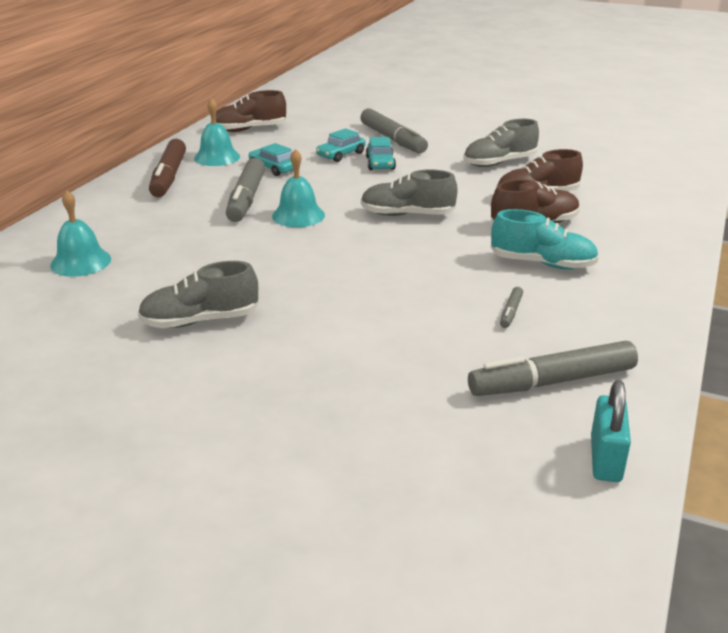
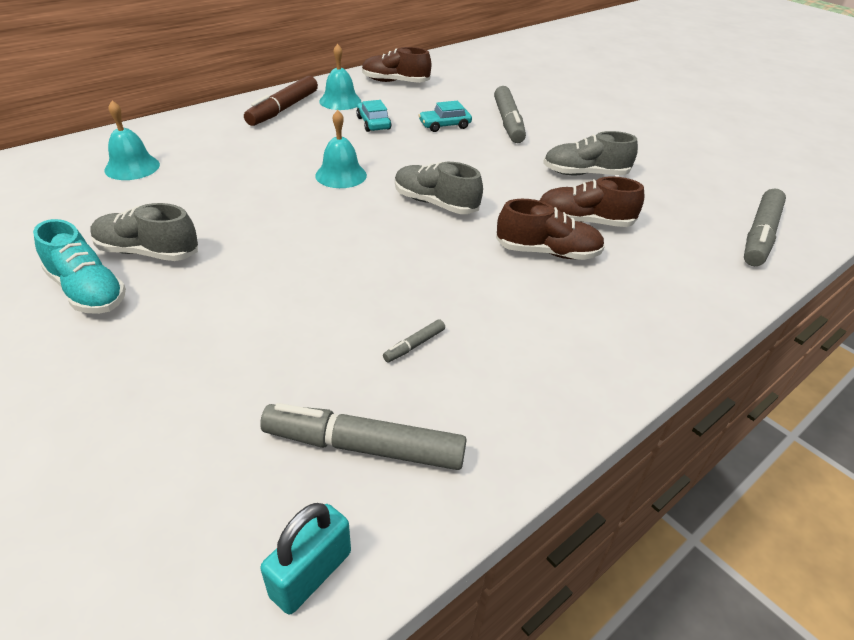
camera: 25 degrees right, 10 degrees up
grey marker [226,158,265,222] -> grey marker moved to [744,188,786,266]
turquoise car [366,137,396,170] -> none
turquoise shoe [491,209,599,269] -> turquoise shoe moved to [33,219,126,314]

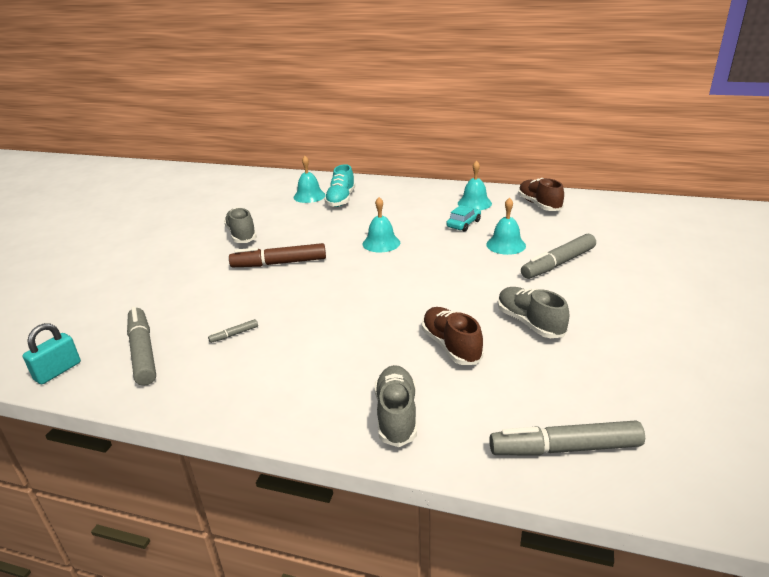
camera: 60 degrees right, 10 degrees down
turquoise shoe [33,219,126,314] -> turquoise shoe moved to [324,164,355,207]
brown marker [244,76,318,126] -> brown marker moved to [229,243,326,267]
turquoise padlock [260,503,351,614] -> turquoise padlock turned 60 degrees counterclockwise [22,323,81,384]
grey marker [383,319,445,363] -> grey marker turned 45 degrees counterclockwise [208,319,258,343]
grey shoe [395,162,483,214] -> grey shoe moved to [375,365,417,447]
turquoise car [418,101,472,132] -> turquoise bell [486,197,526,255]
brown shoe [496,199,605,260] -> none

